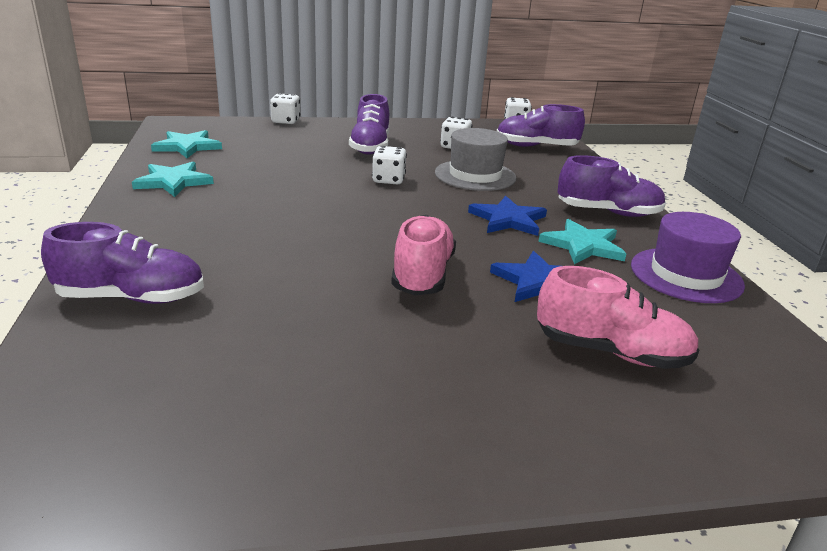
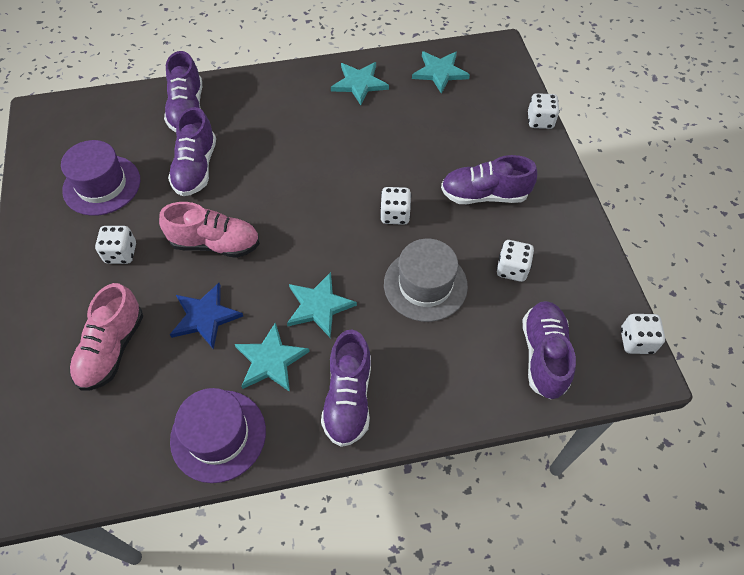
camera: 90 degrees right, 30 degrees up
blue star [468,196,547,236] -> turquoise star [287,272,357,338]
none -> purple hat [61,140,140,216]
none -> white dice [95,226,136,264]
none -> purple shoe [168,107,216,196]

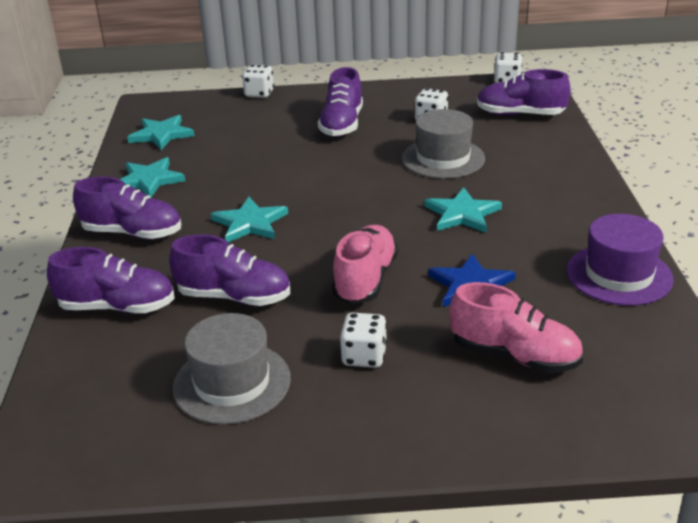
camera: 80 degrees left, 25 degrees down
purple hat [61,140,140,216] -> grey hat [173,313,291,425]
turquoise star [235,322,310,392] -> turquoise star moved to [211,197,288,242]
purple shoe [321,329,371,447] -> purple shoe moved to [73,176,181,239]
white dice [380,187,411,225] -> none

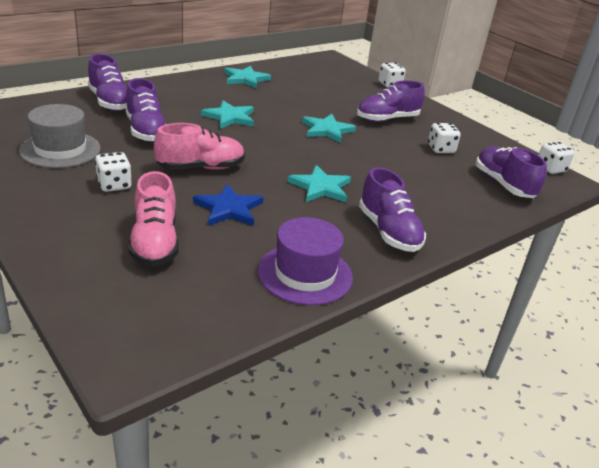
camera: 50 degrees right, 0 degrees up
purple shoe [73,176,181,239] -> purple shoe moved to [359,167,426,252]
turquoise star [127,115,195,150] -> turquoise star moved to [302,114,356,143]
grey hat [402,109,485,179] -> none

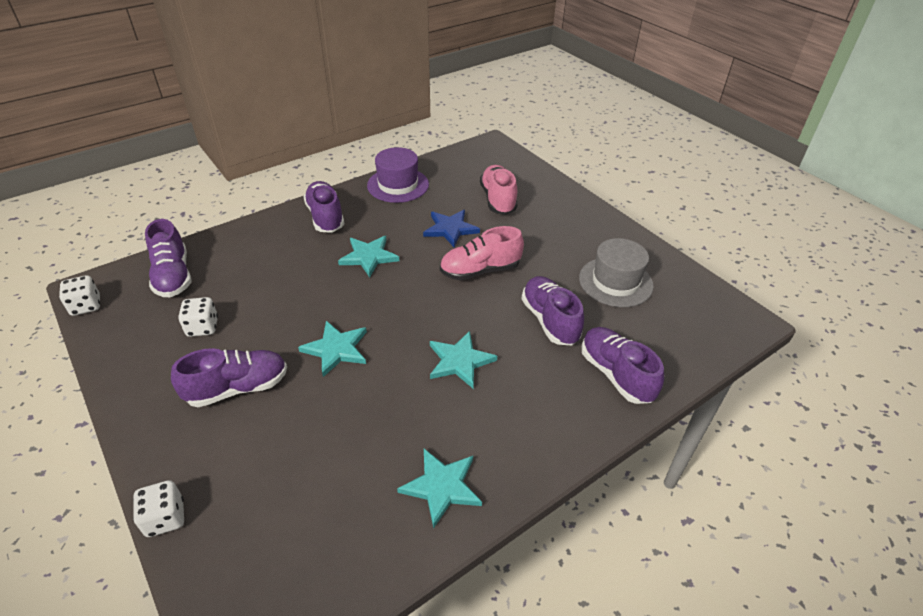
camera: 175 degrees left, 10 degrees up
white dice [95,152,132,192] -> none

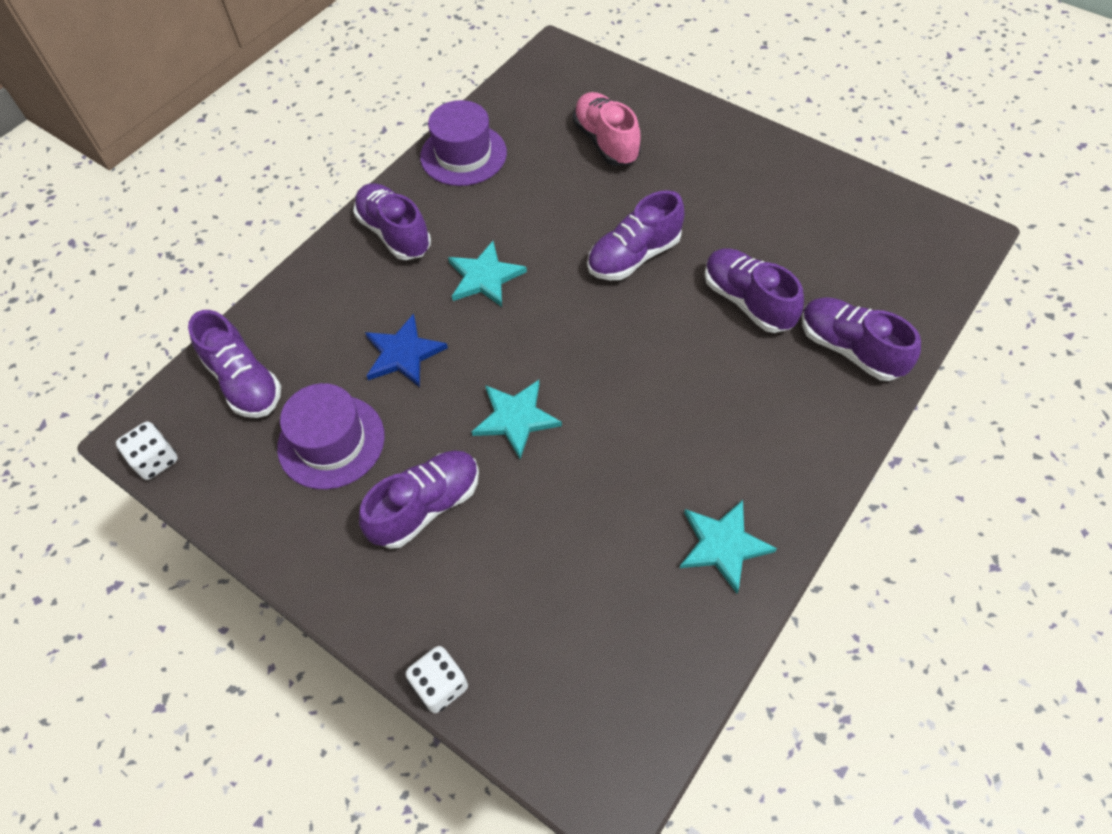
camera: 15 degrees left, 15 degrees up
white dice [179,297,218,337] -> purple hat [277,383,385,490]
blue star [423,210,480,247] -> blue star moved to [365,314,448,387]
turquoise star [430,331,497,388] -> none
pink shoe [440,226,524,281] -> purple shoe [587,190,684,280]
grey hat [579,238,654,307] -> none

